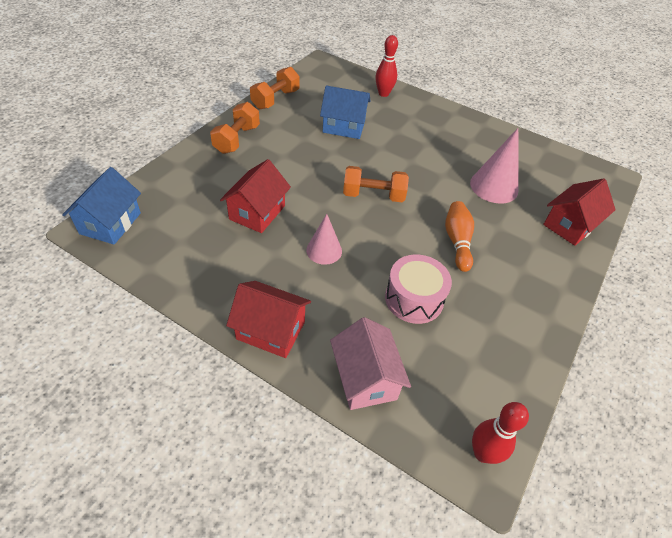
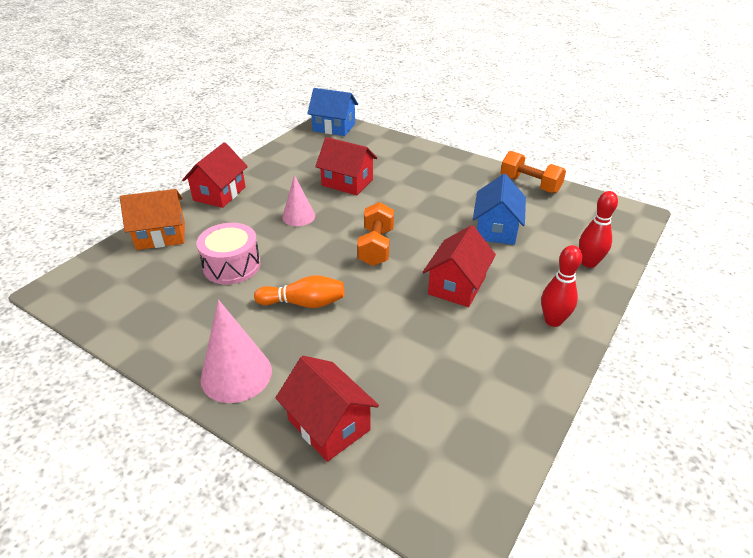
camera: 95 degrees right, 10 degrees down
orange dumbbell [210,102,260,154] -> none
pink house [330,317,411,410] -> orange house [120,189,185,250]
pink cone [470,128,518,204] -> pink cone moved to [200,300,272,403]
red bowling pin [472,402,529,464] -> red bowling pin moved to [541,245,582,327]
none -> red house [423,225,496,307]

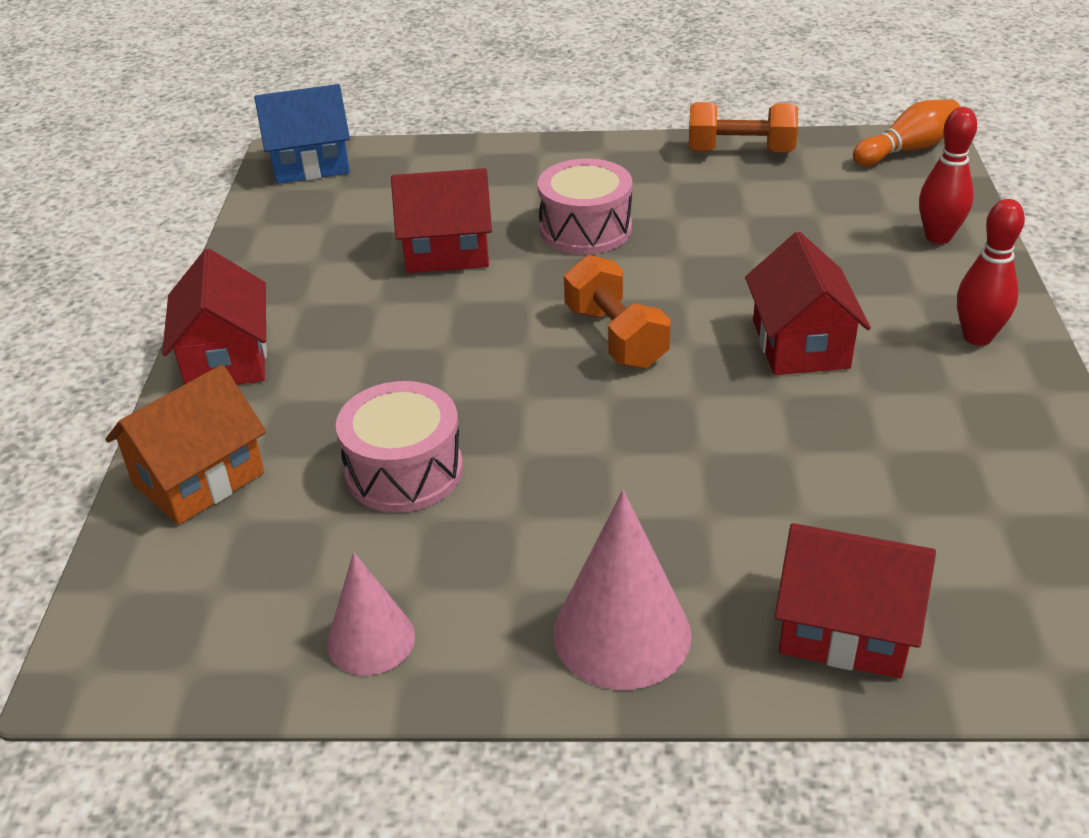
camera: 30 degrees left, 0 degrees up
orange bowling pin [254,275,344,308] -> orange bowling pin moved to [853,99,960,166]
pink cone [282,175,315,226] -> pink cone moved to [327,552,415,676]
blue house [473,174,526,245] -> none
none -> pink drum [538,158,632,254]

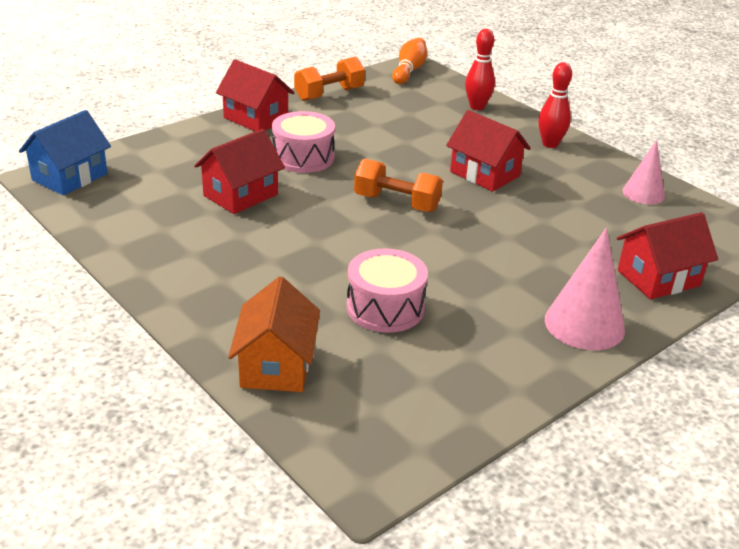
camera: 45 degrees left, 5 degrees down
red house [162,249,267,385] -> red house moved to [216,59,294,131]
pink cone [327,552,415,676] -> pink cone moved to [622,140,665,205]

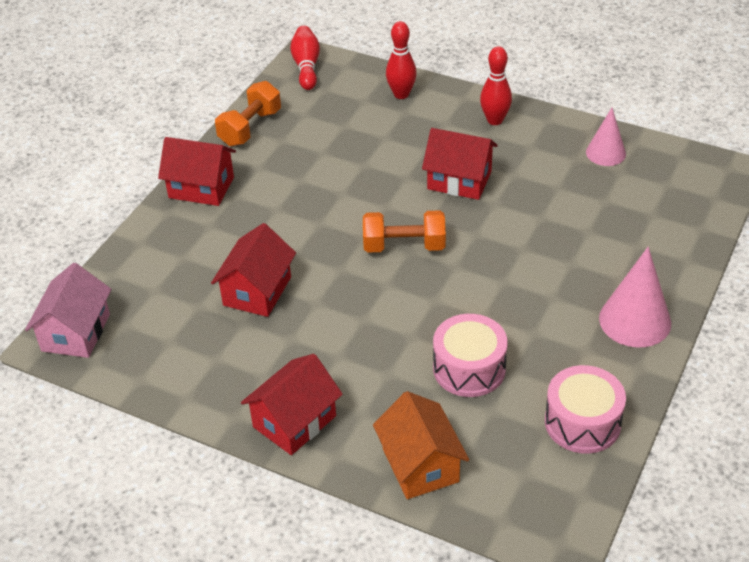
camera: 20 degrees left, 10 degrees up
blue house [19,110,111,196] -> pink house [25,263,112,358]
pink drum [272,111,335,173] -> pink drum moved to [545,365,626,454]
orange bowling pin [392,38,427,84] -> red bowling pin [290,26,320,90]
red house [617,212,718,299] -> red house moved to [241,354,343,455]

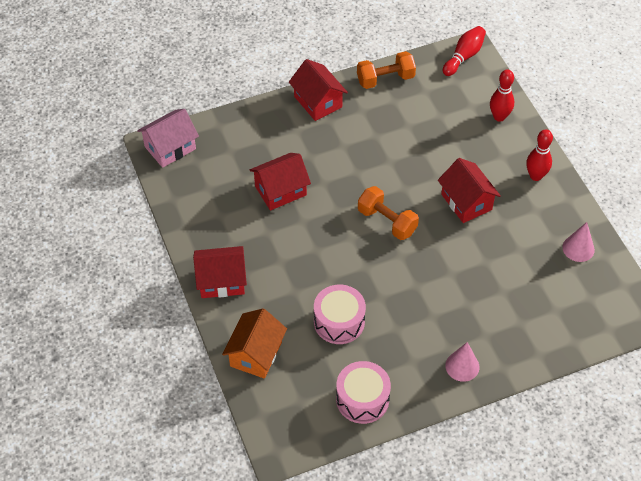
camera: 40 degrees right, 10 degrees up
pink cone [599,247,671,347] -> pink cone [445,342,479,382], size x0.64

